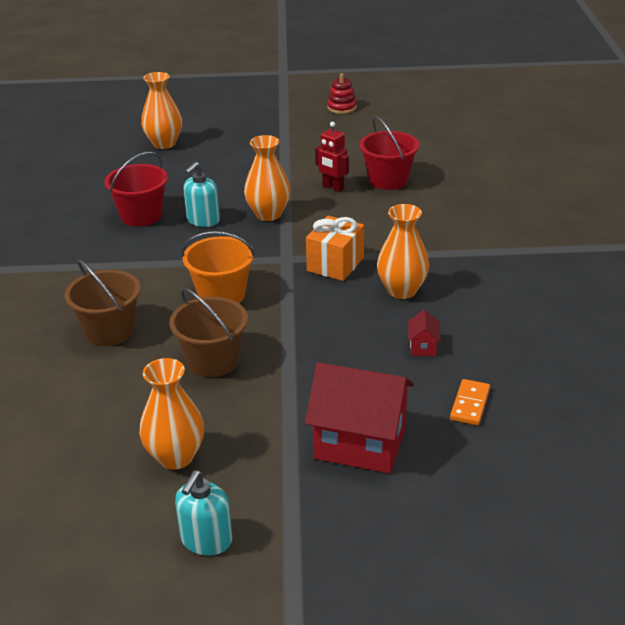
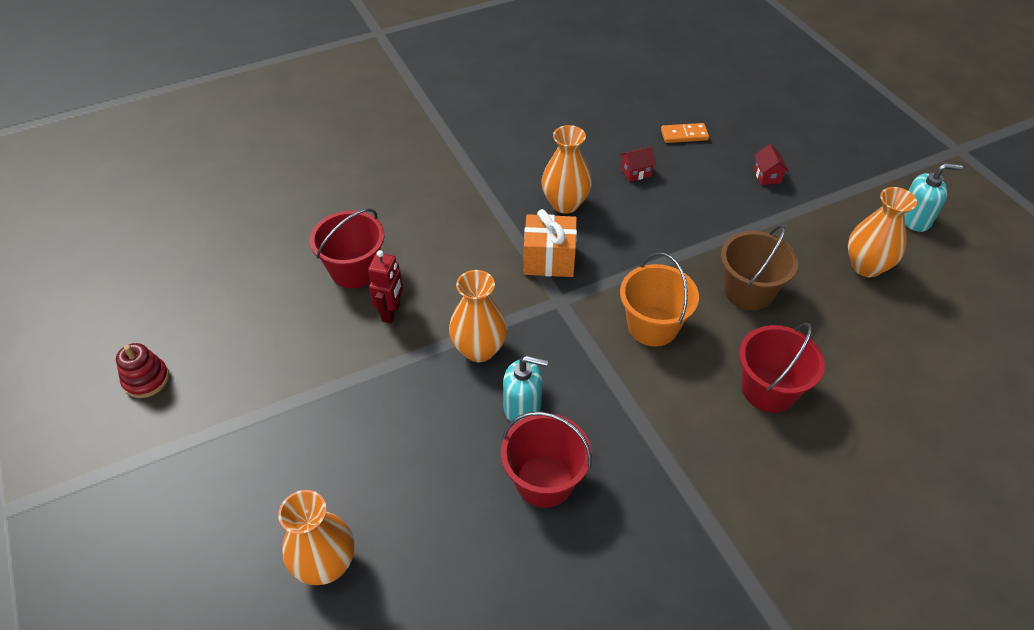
camera: 115 degrees left, 15 degrees up
brown bucket [65,259,140,346] -> red bucket [739,323,825,413]
red house [305,362,414,473] -> red house [754,144,789,185], size x0.42

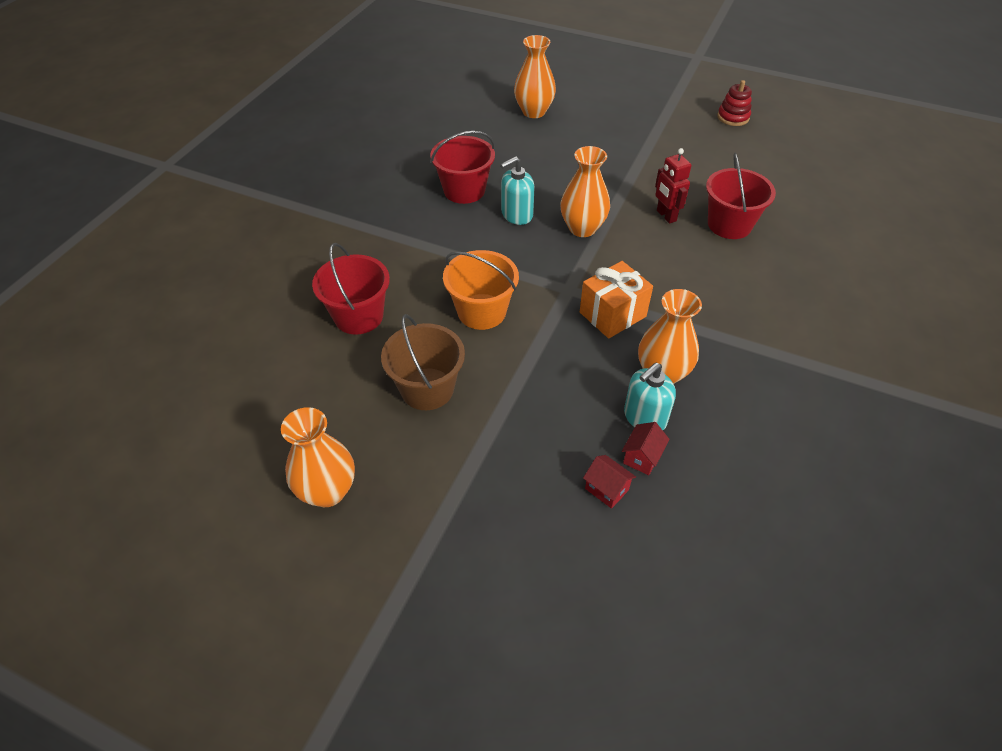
camera: 140 degrees right, 0 degrees up
orange domino [661,123,709,143] -> none
red house [754,144,789,185] -> red house moved to [583,455,636,509]
turquoise soap dispenser [904,163,963,232] -> turquoise soap dispenser moved to [624,363,676,430]

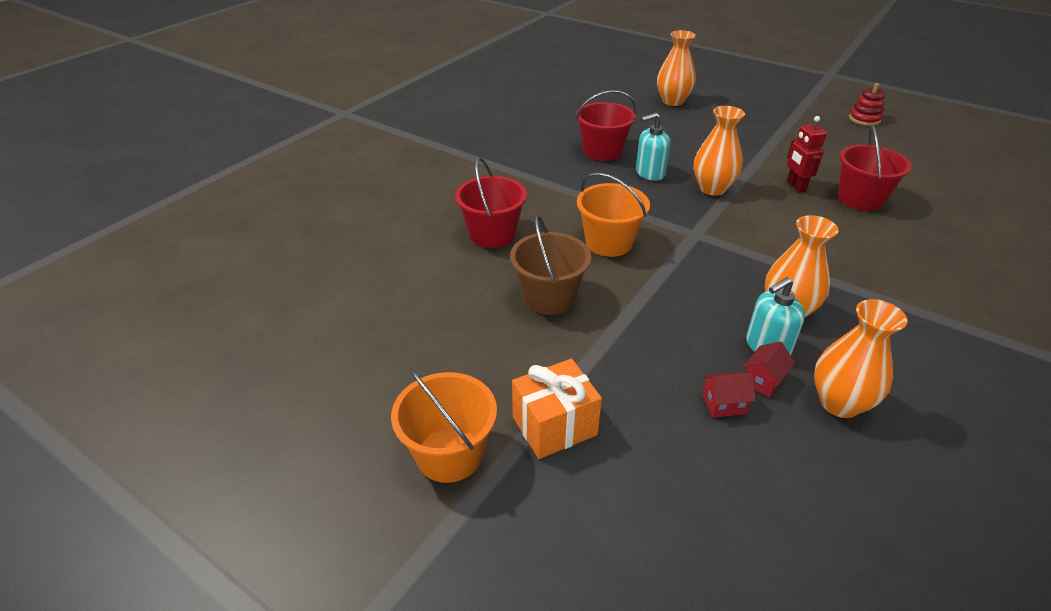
camera: 10 degrees right, 10 degrees down
orange vase [281,407,355,507] -> orange vase moved to [814,299,908,418]
orange gift [580,261,653,339] -> orange gift moved to [512,359,602,459]
red house [583,455,636,509] -> red house turned 60 degrees counterclockwise [702,372,756,418]
none -> orange bucket [391,368,497,483]

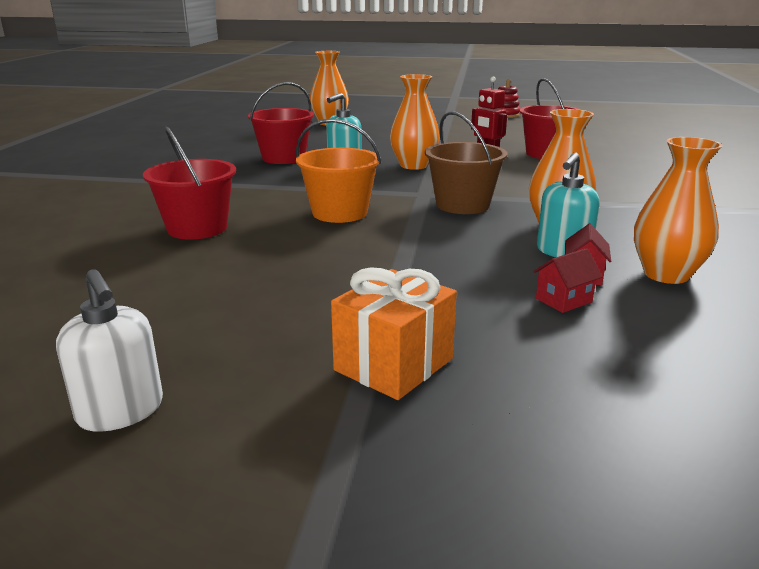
camera: 25 degrees left, 15 degrees down
orange bucket [391,368,497,483] -> none
brown bucket [510,215,591,315] -> brown bucket moved to [425,111,507,214]
none -> white soap dispenser [56,269,163,432]

